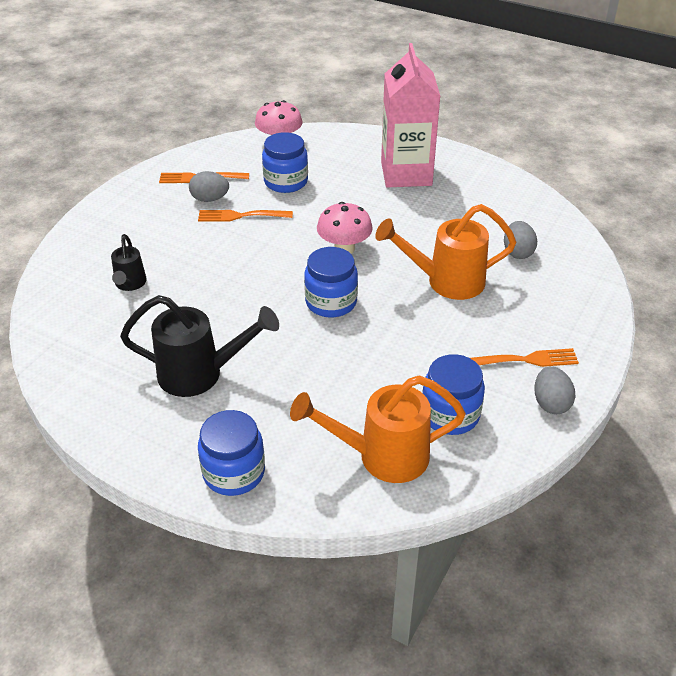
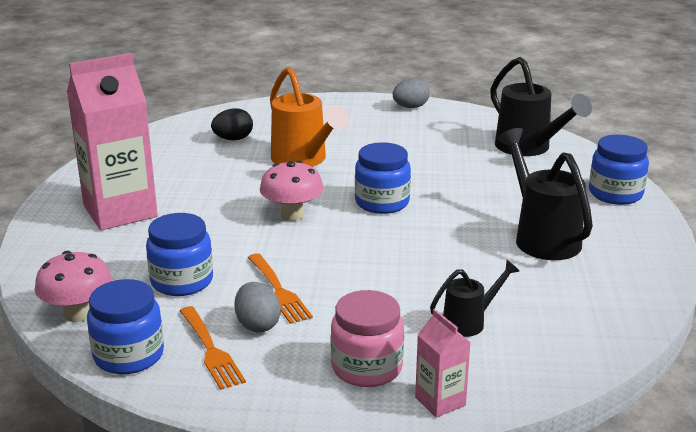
camera: 115 degrees left, 15 degrees down
orange watering can [290,375,466,483] -> black watering can [490,57,592,156]
blue jar [422,354,485,435] -> blue jar moved to [87,279,164,374]
orange fork [470,348,579,367] -> none
grey egg [504,221,537,259] -> black egg [211,108,253,140]
none -> pink jar [331,290,404,387]
none -> pink carton [415,309,471,418]

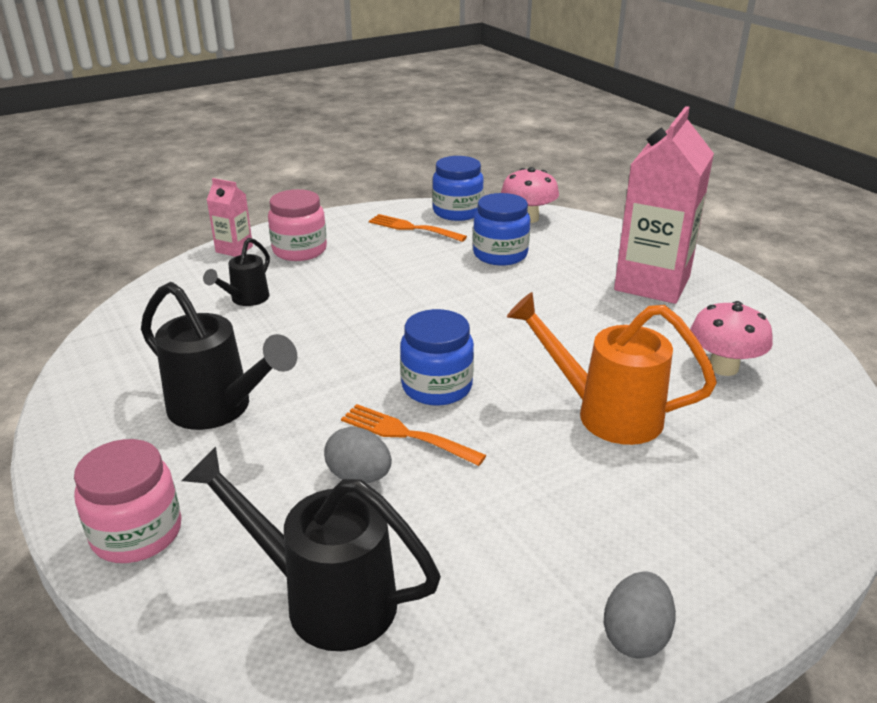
camera: 145 degrees right, 5 degrees up
black egg [211,108,253,140] -> none
grey egg [235,282,281,333] -> grey egg moved to [324,427,392,483]
orange fork [248,253,313,324] -> orange fork moved to [341,404,486,466]
pink mushroom [260,161,323,221] -> pink mushroom moved to [690,301,773,376]
blue jar [589,135,649,205] -> pink jar [74,439,181,563]

